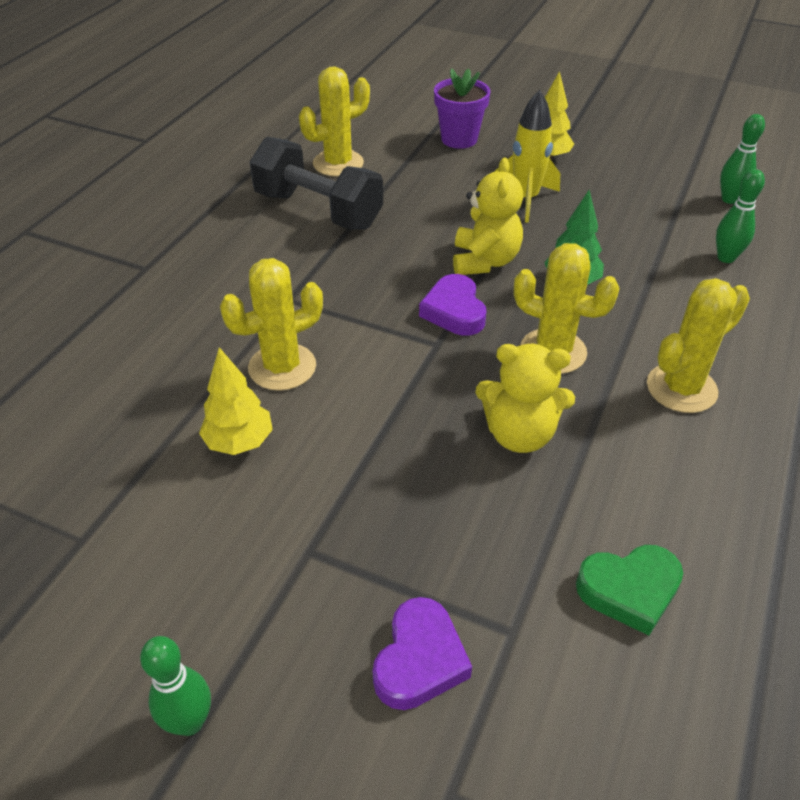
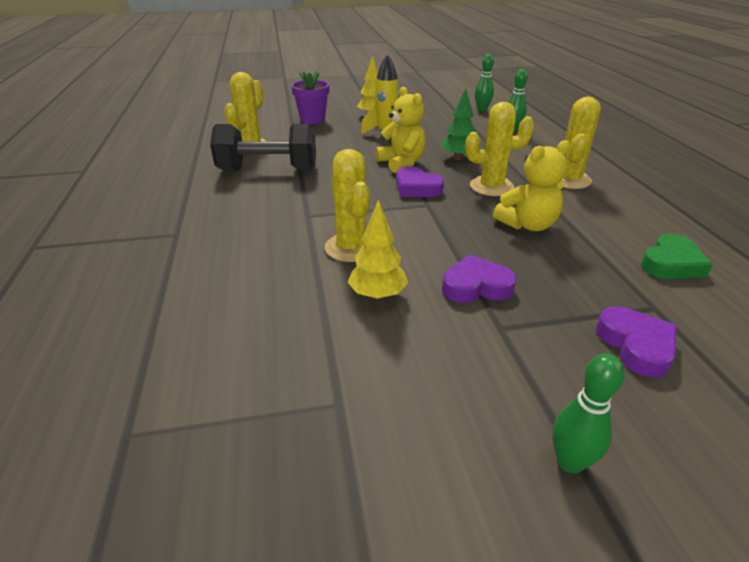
camera: 35 degrees left, 10 degrees down
yellow cactus [220,258,323,391] -> yellow cactus turned 45 degrees counterclockwise [325,149,370,262]
none -> purple heart [442,255,517,303]

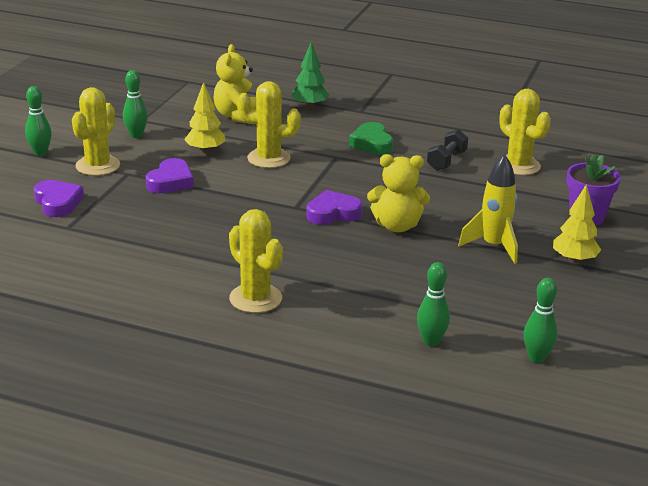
camera: 120 degrees right, 5 degrees down
black dumbbell [210,124,316,171] -> black dumbbell [427,129,468,171], size x0.53
green tree [441,88,476,160] -> green tree moved to [292,42,329,108]
yellow cactus [465,102,534,196] -> yellow cactus moved to [72,87,120,176]
yellow teddy bear [493,140,570,231] -> yellow teddy bear moved to [214,44,256,124]
purple heart [596,307,676,377] -> purple heart turned 135 degrees counterclockwise [34,180,84,217]
green heart [641,234,713,279] -> green heart moved to [349,122,393,155]
none -> green bowling pin [123,70,148,138]

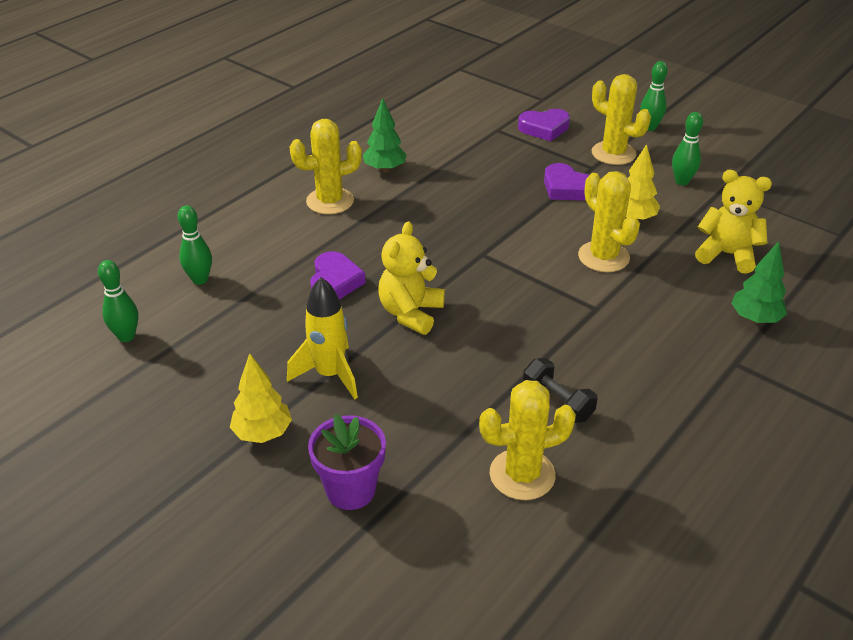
camera: 110 degrees right, 10 degrees up
yellow cactus [237,81,301,168] -> yellow cactus turned 60 degrees counterclockwise [578,171,640,272]
purple heart [306,190,362,225] -> purple heart moved to [310,251,366,300]
green heart [349,122,393,155] -> none
none -> green tree [363,98,407,172]

